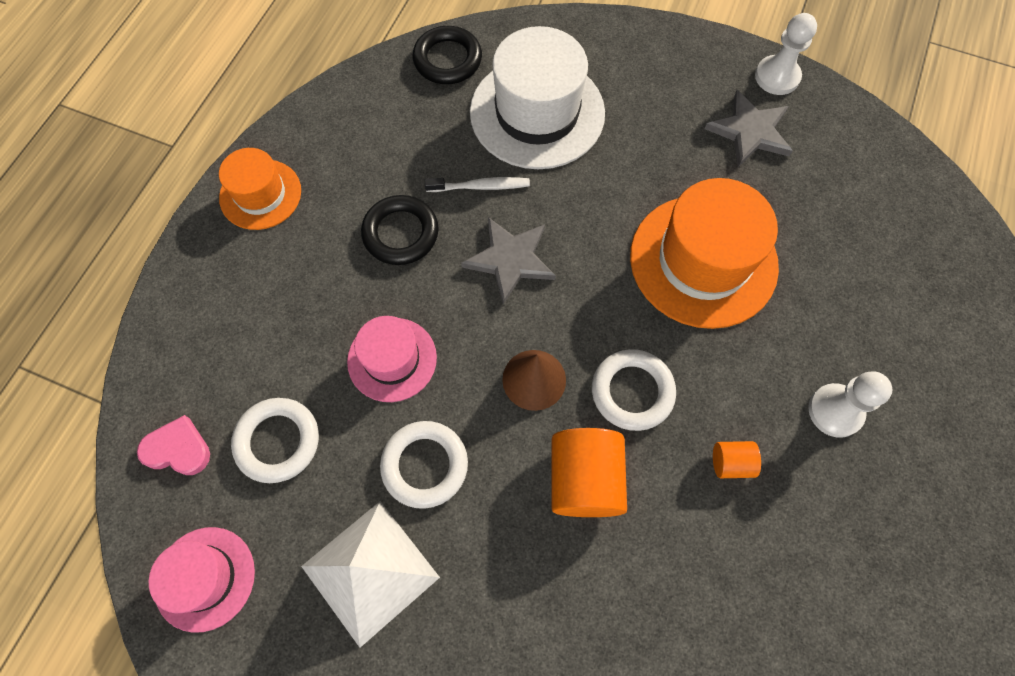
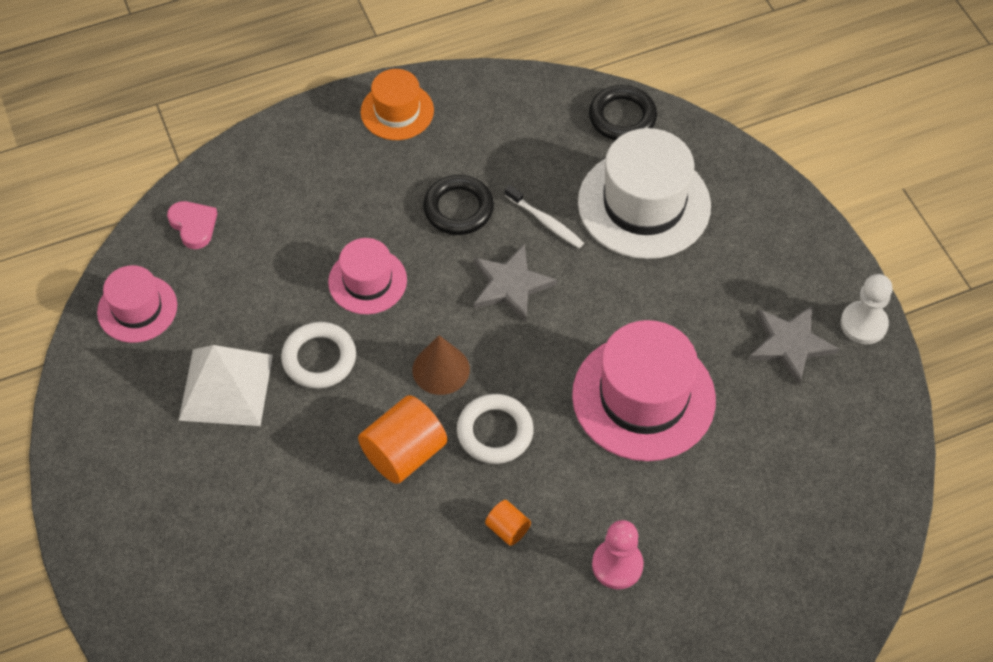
camera: 45 degrees right, 10 degrees down
white ring [231,398,319,483] -> none
orange hat [630,178,779,329] -> pink hat [572,320,716,461]
white pawn [808,371,892,438] -> pink pawn [592,520,644,589]

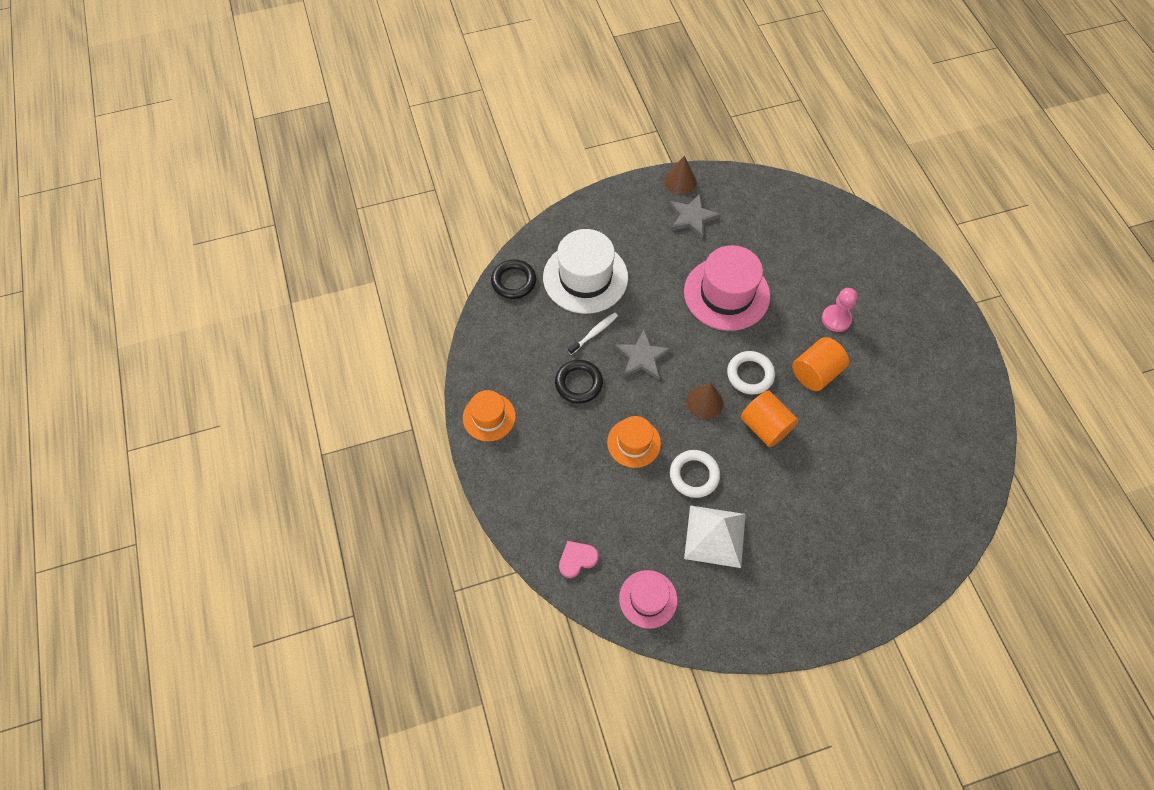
camera: 85 degrees left, 5 degrees up
pink hat [328,238,407,314] -> orange hat [607,416,661,468]
orange cylinder [485,500,531,546] -> orange cylinder [792,337,849,391], size x1.98
white pawn [840,274,892,344] -> brown cone [664,155,696,195]

